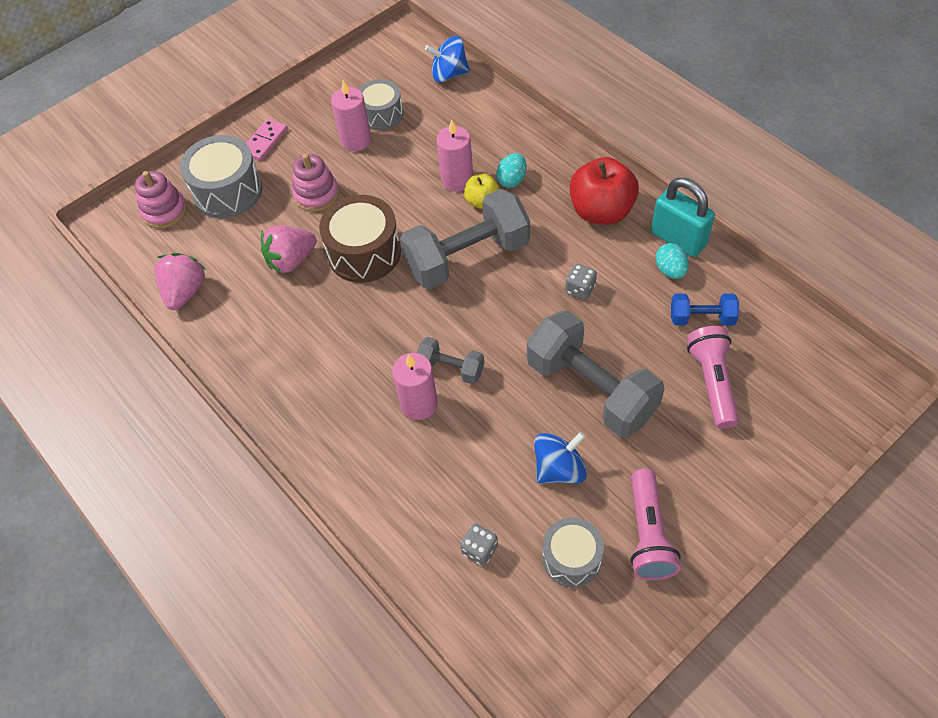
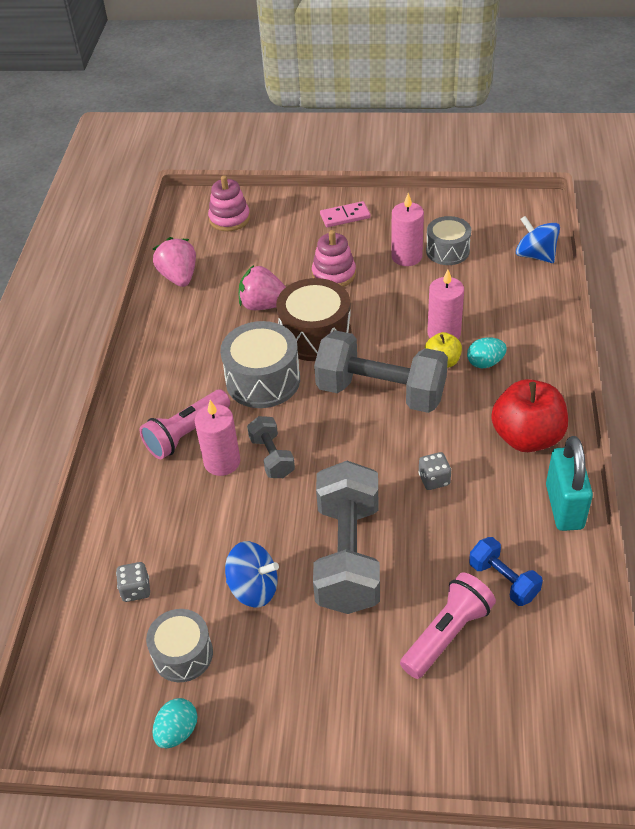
camera: 45 degrees right, 10 degrees down
pink strawberry [154,253,206,310] -> pink strawberry turned 75 degrees counterclockwise [153,237,196,287]
grey drum [180,135,263,219] -> grey drum moved to [220,321,300,408]
pink flashlight [630,469,681,580] -> pink flashlight moved to [140,390,230,459]
turquoise egg [655,243,689,279] -> turquoise egg moved to [152,698,197,748]

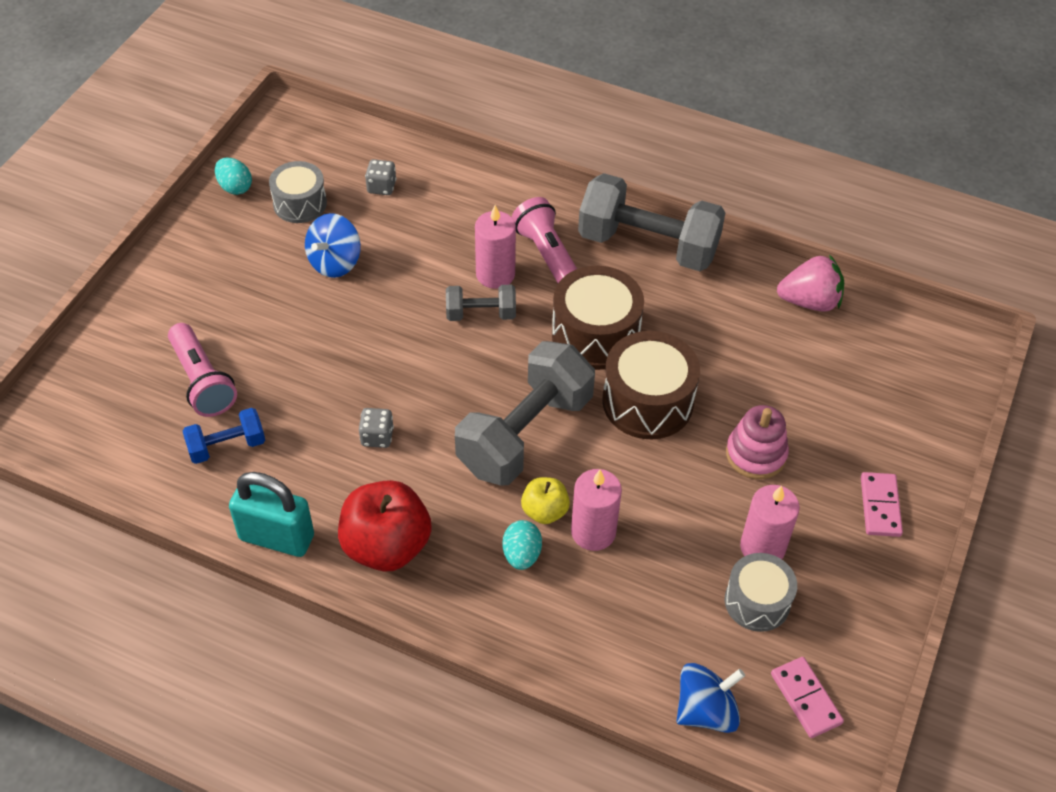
camera: 105 degrees right, 5 degrees up
pink stacking toy [208,175,250,231] -> none
grey drum [220,321,300,408] -> brown drum [552,266,644,370]
pink strawberry [239,265,286,310] -> none
grey dumbbell [313,461,380,614] -> grey dumbbell moved to [578,173,726,271]
none -> pink domino [771,657,844,738]

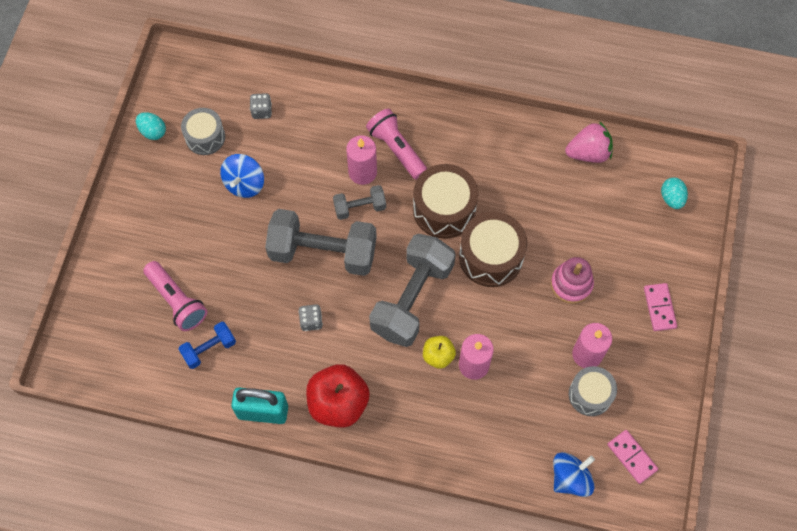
camera: 10 degrees left, 15 degrees up
turquoise egg [502,520,542,570] -> turquoise egg moved to [661,177,688,209]
grey dumbbell [578,173,726,271] -> grey dumbbell moved to [265,209,377,276]

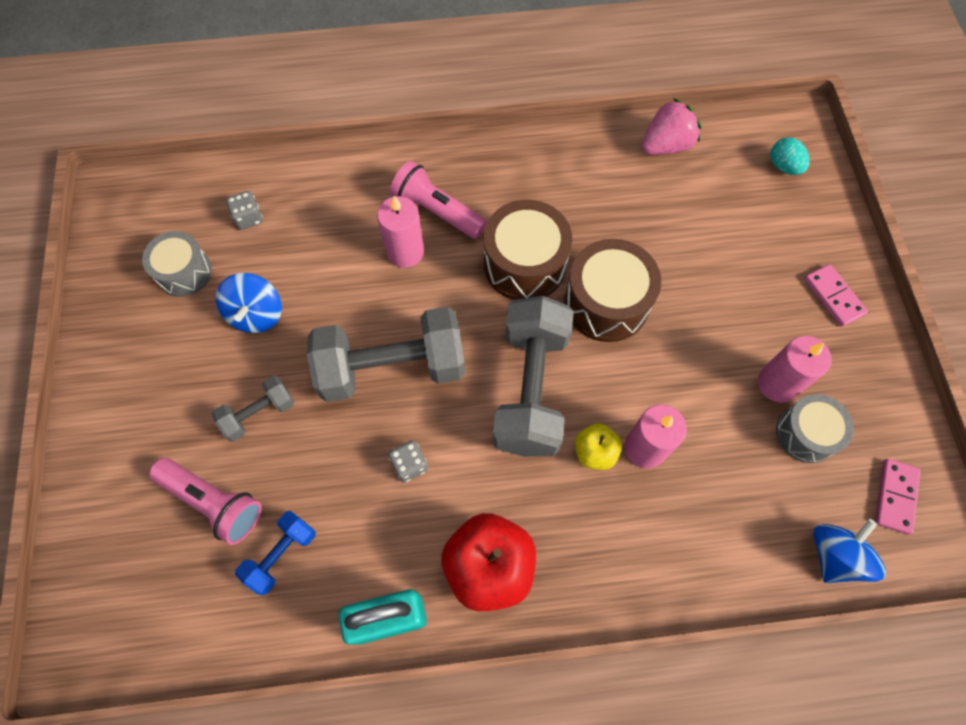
camera: 20 degrees left, 0 degrees up
turquoise egg [136,112,166,140] -> none
grey dumbbell [333,185,386,220] -> grey dumbbell moved to [212,375,294,442]
pink stacking toy [551,257,594,304] -> none
pink domino [607,430,658,484] -> pink domino turned 75 degrees clockwise [875,459,921,535]

